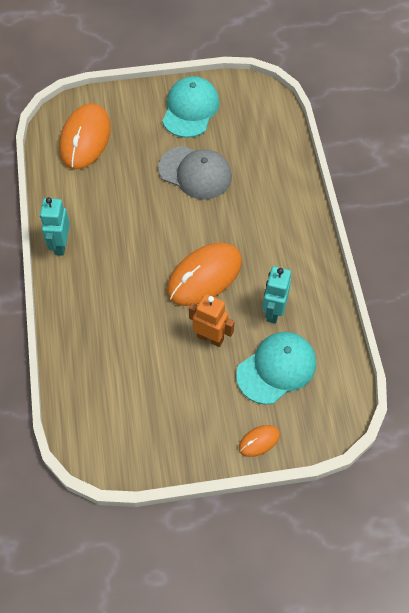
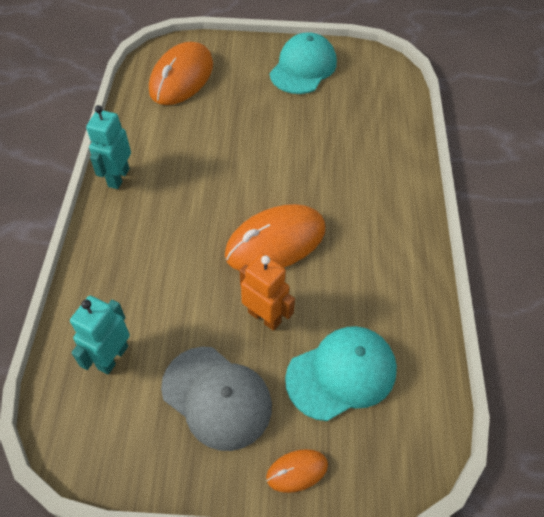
camera: 10 degrees right, 5 degrees down
grey cap [158,146,232,200] -> grey cap moved to [161,347,272,451]
turquoise robot [262,266,291,324] -> turquoise robot moved to [70,296,130,374]

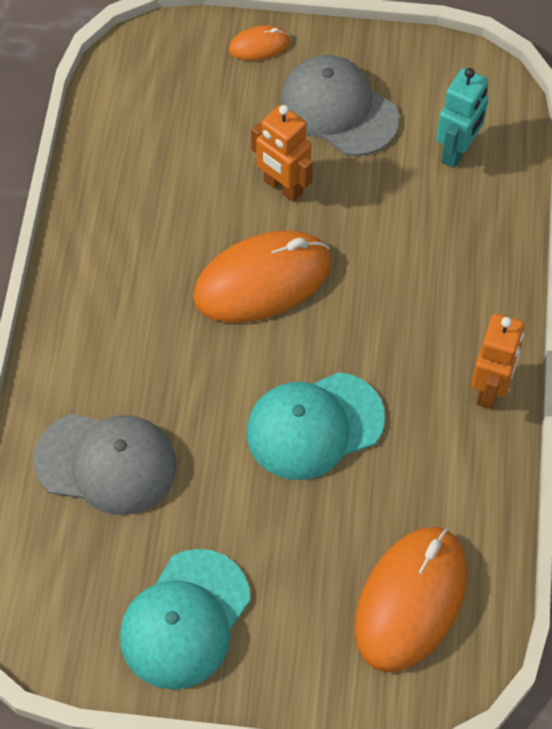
camera: 175 degrees left, 5 degrees up
turquoise robot [86,105,131,189] -> orange robot [471,314,524,409]
turquoise cap [285,326,397,421] -> turquoise cap moved to [247,372,385,480]
none -> grey cap [33,414,177,515]

